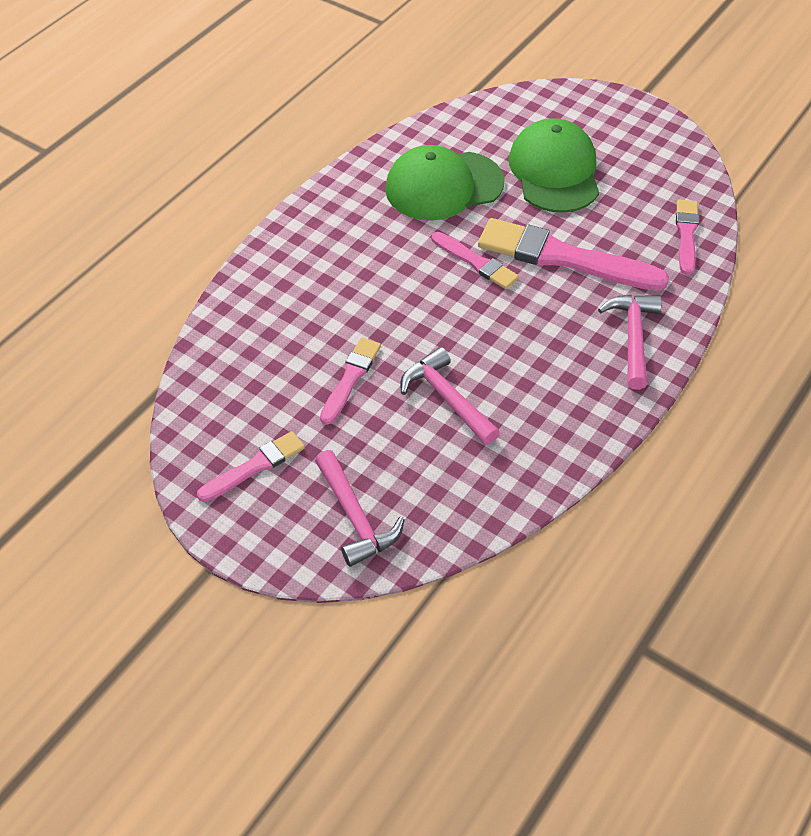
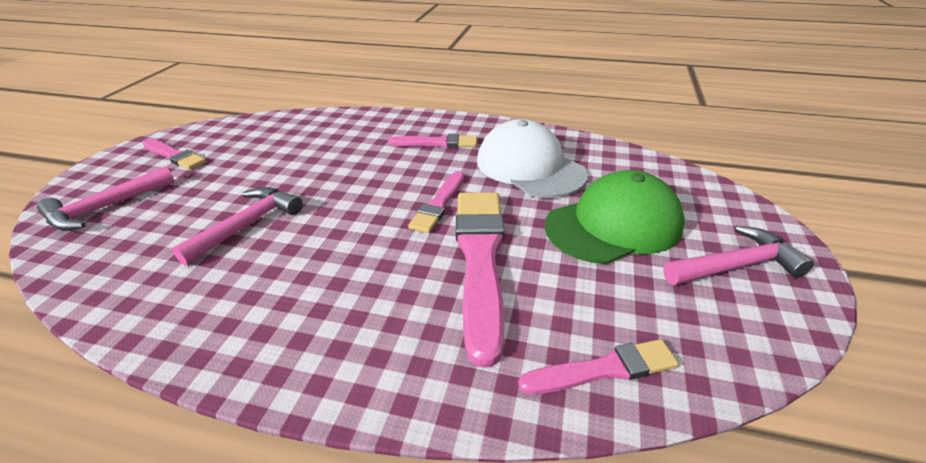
camera: 70 degrees right, 15 degrees down
pink brush [320,338,381,425] -> pink brush moved to [388,134,477,148]
green cap [385,145,505,220] -> white cap [477,119,588,198]
pink hammer [598,295,662,390] -> pink hammer moved to [663,226,814,285]

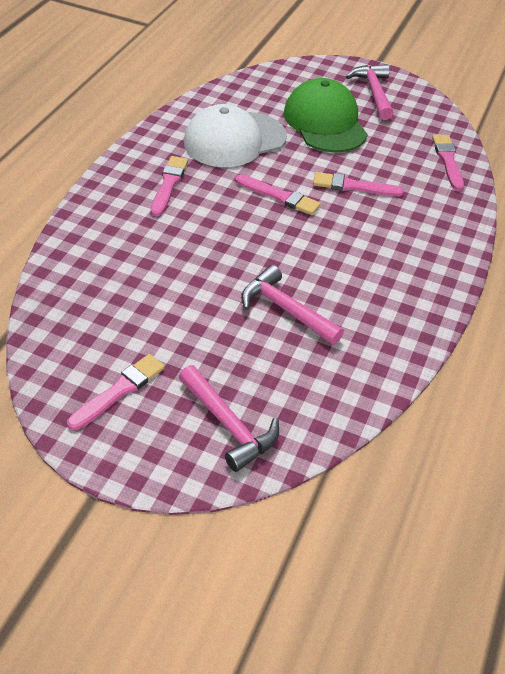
camera: 85 degrees left, 10 degrees up
pink brush [456,192,505,367] -> pink brush [313,172,404,196], size x0.54

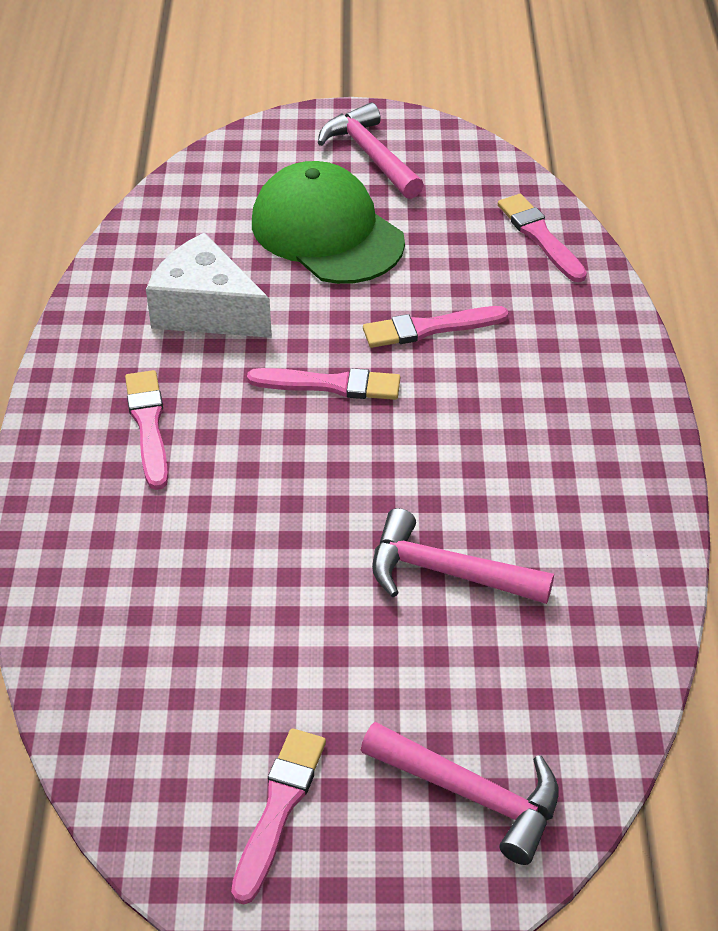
camera: 20 degrees left, 0 degrees up
white cap [184,104,287,167] -> white cheese [146,233,272,338]

